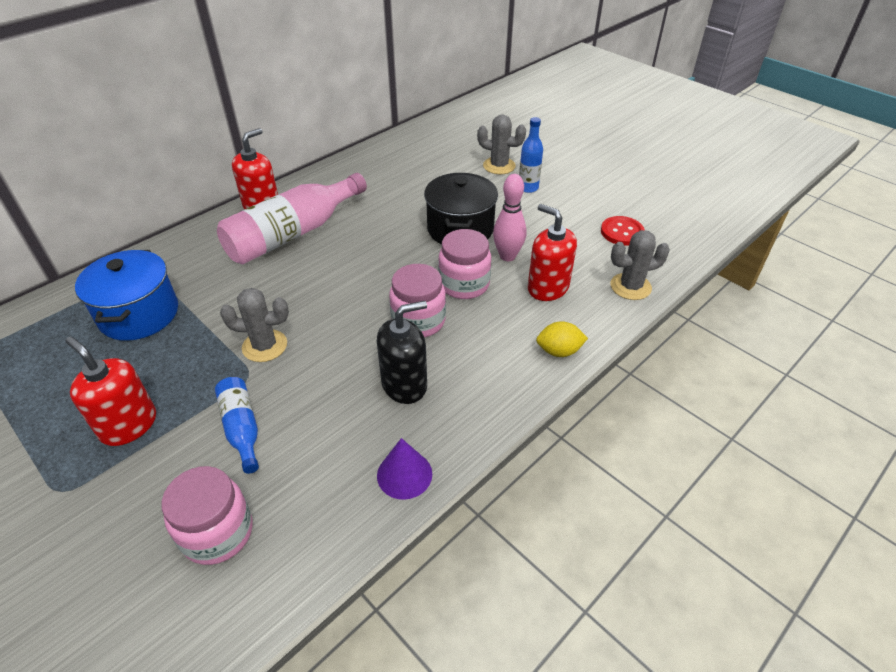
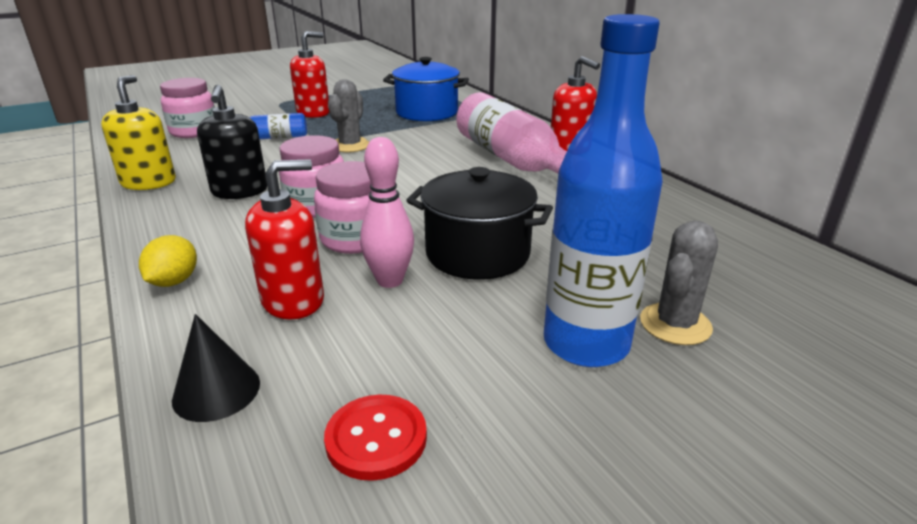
camera: 105 degrees right, 15 degrees down
purple cone [377,438,432,500] -> yellow soap dispenser [101,75,176,190]
blue bottle [519,117,543,193] -> blue bottle [544,14,662,367], size x1.96
grey cactus [611,230,670,300] -> black cone [172,314,260,422]

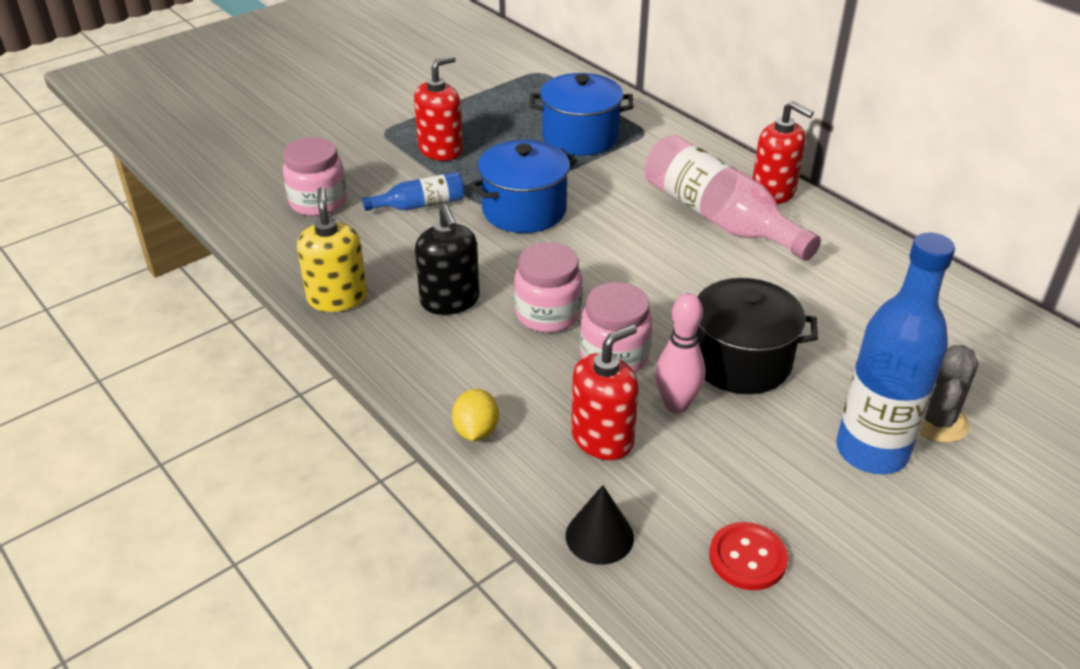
camera: 10 degrees left, 10 degrees up
grey cactus [328,79,369,153] -> blue pot [469,140,577,233]

